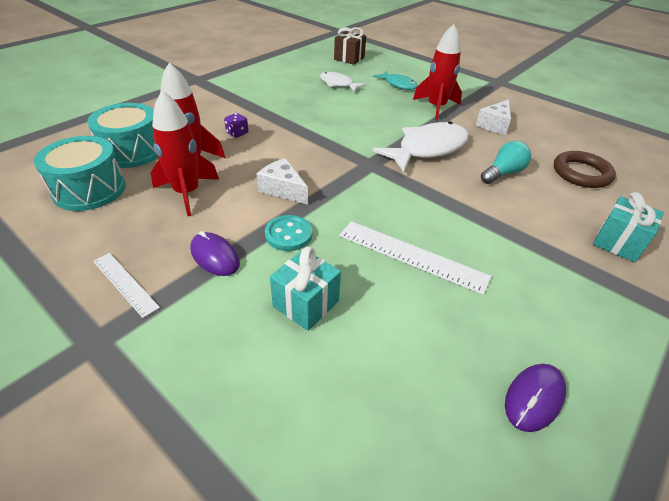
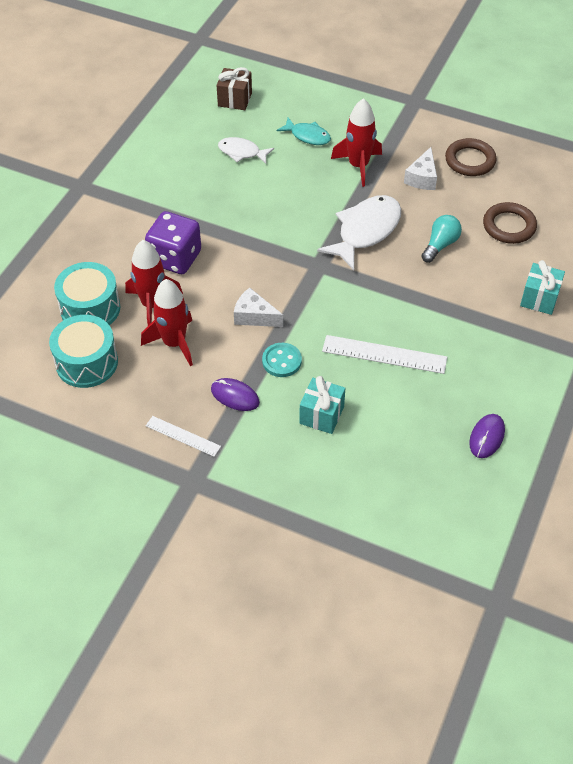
camera: 15 degrees left, 10 degrees up
purple dice [224,113,248,138] -> purple dice [145,211,201,274], size x2.40
none -> brown ring [445,138,497,176]

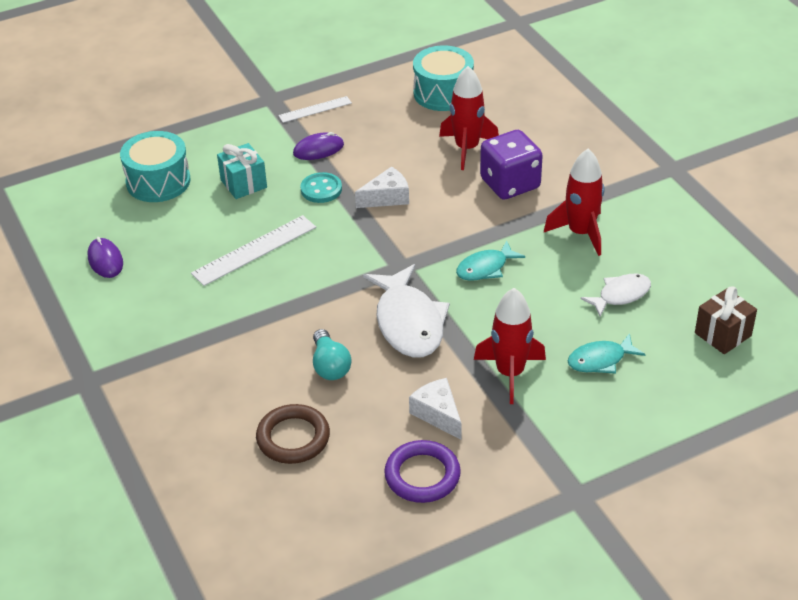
camera: 130 degrees right, 10 degrees down
turquoise drum [54,262,120,325] -> turquoise drum moved to [120,131,190,202]
red rocket [141,279,193,366] -> red rocket moved to [544,149,604,256]
brown ring [445,138,497,176] -> purple ring [384,440,461,503]
turquoise gift [520,260,565,315] -> none
none -> turquoise fish [456,240,525,281]

